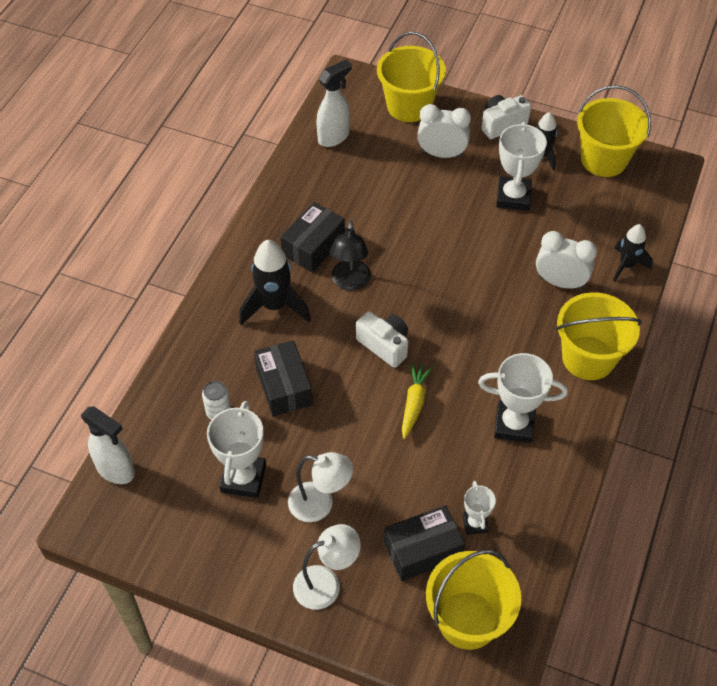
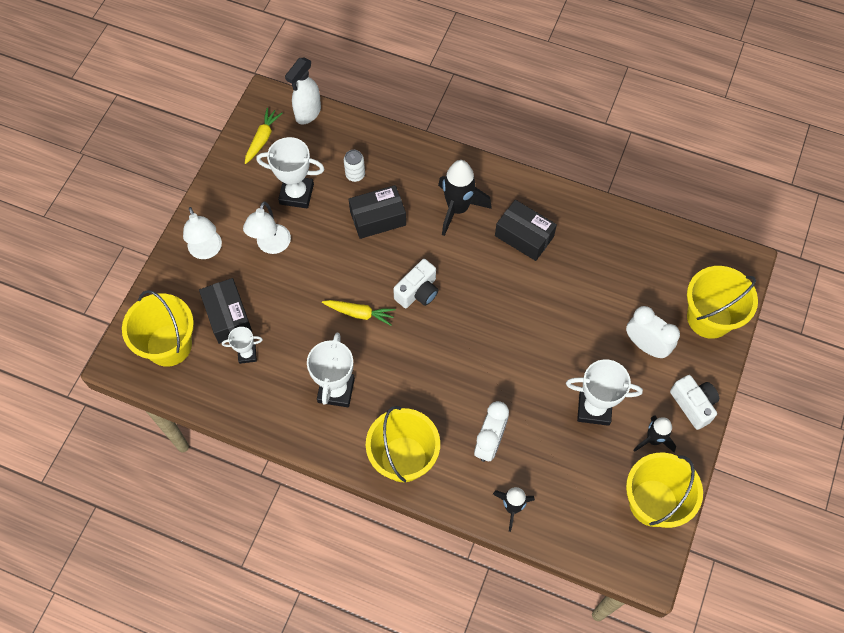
camera: 90 degrees right, 10 degrees up
white spray bottle [316,59,352,147] -> none
black lamp [330,221,371,291] -> none
white clock [417,104,471,158] -> white clock turned 60 degrees counterclockwise [626,306,680,358]
none -> yellow carrot [245,108,283,164]

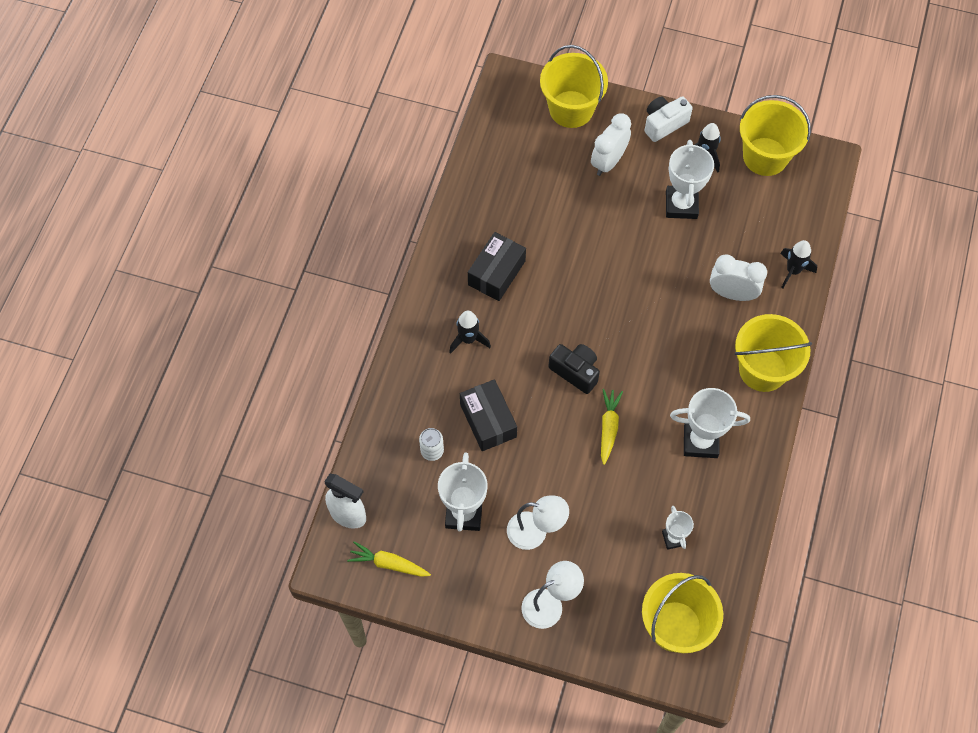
camera: 95 degrees left, 0 degrees up
black box [199,278,252,344] -> none
white camera [393,259,438,308] -> black camera [548,344,600,394]
black rocket [438,160,492,236] -> black rocket [449,311,491,354], size x0.63

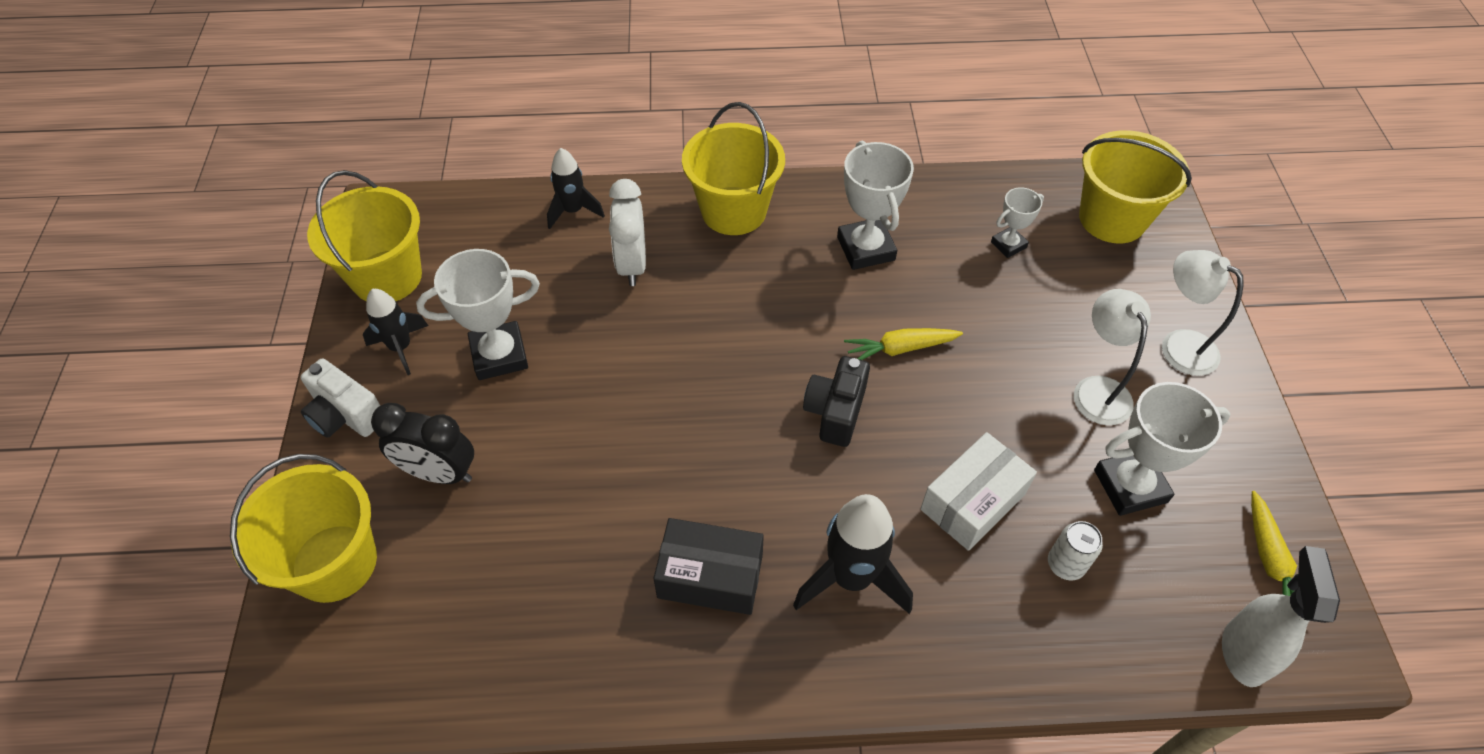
camera: 110 degrees left, 10 degrees down
black rocket [449,311,491,354] -> black rocket [793,494,913,614], size x1.59
black box [460,379,517,451] -> white box [920,432,1037,551]
white clock [591,113,631,176] -> black clock [371,403,474,484]

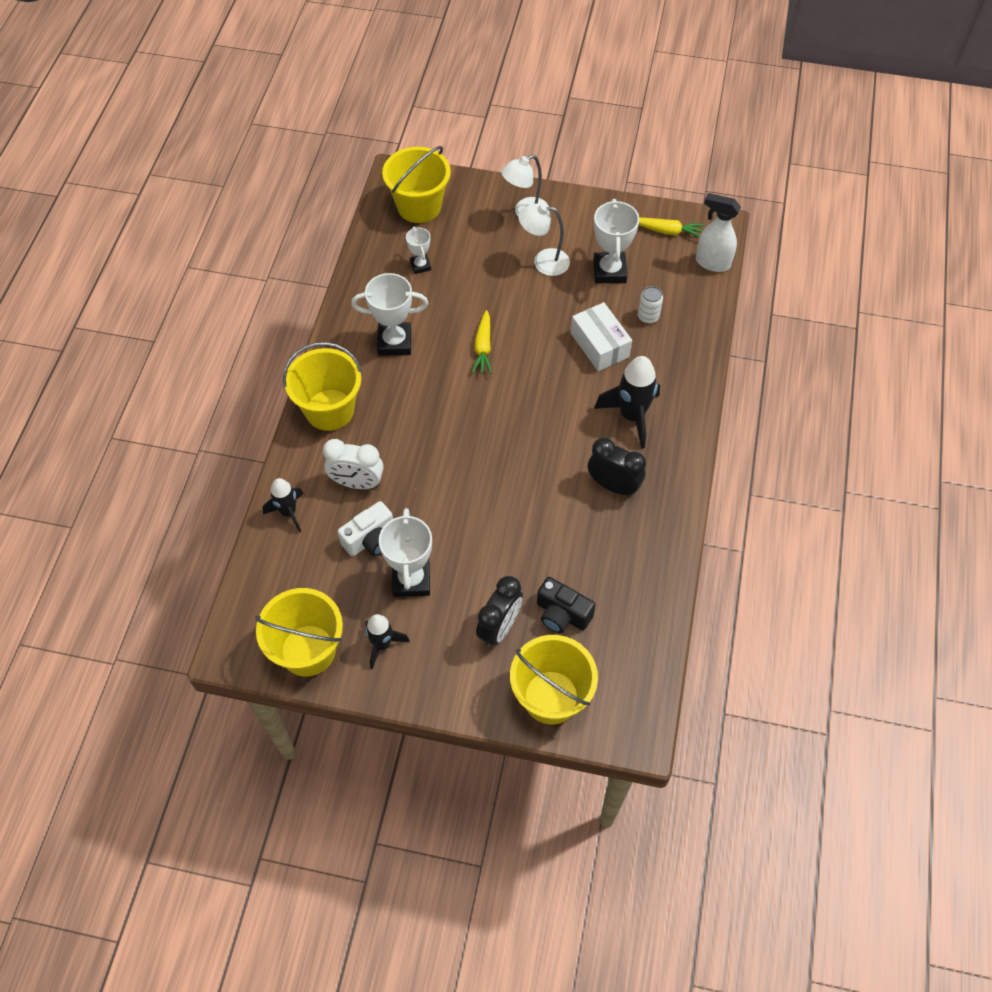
camera: 75 degrees left, 5 degrees up
white camera [300,359,380,438] -> white camera moved to [338,501,393,556]
black box [653,518,764,615] -> black clock [588,438,646,496]
black camera [803,356,870,447] -> black camera moved to [537,577,596,633]

